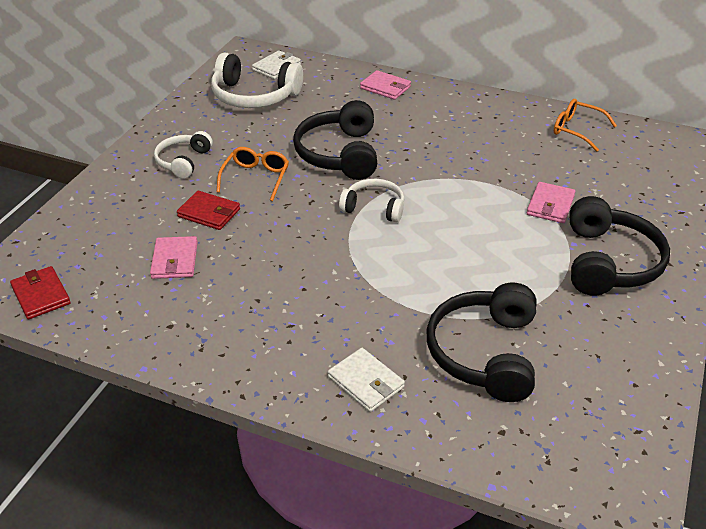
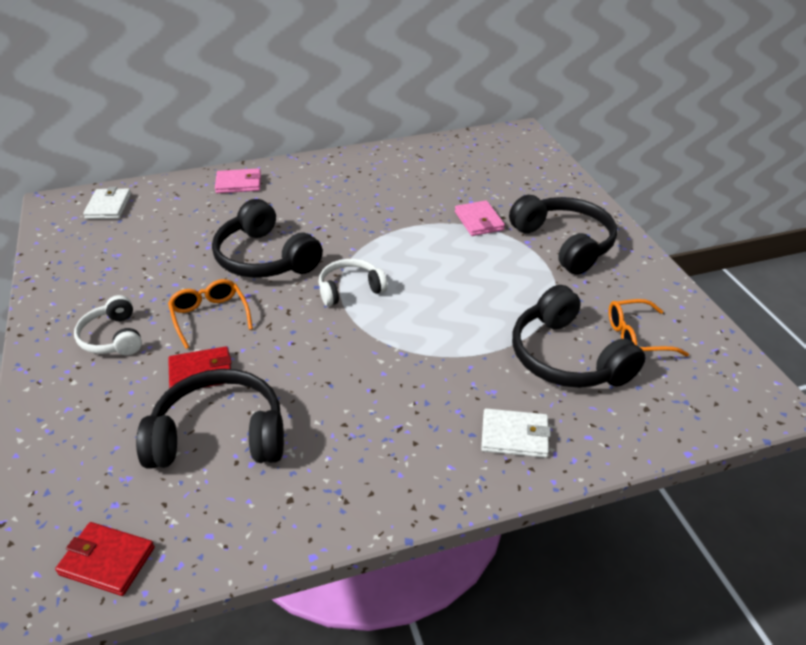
camera: 40 degrees left, 0 degrees up
pink wallet [150,236,198,279] -> black headphones [136,369,284,469]
white headphones [211,53,303,108] -> none
orange glasses [554,99,617,152] -> orange glasses moved to [609,299,689,357]

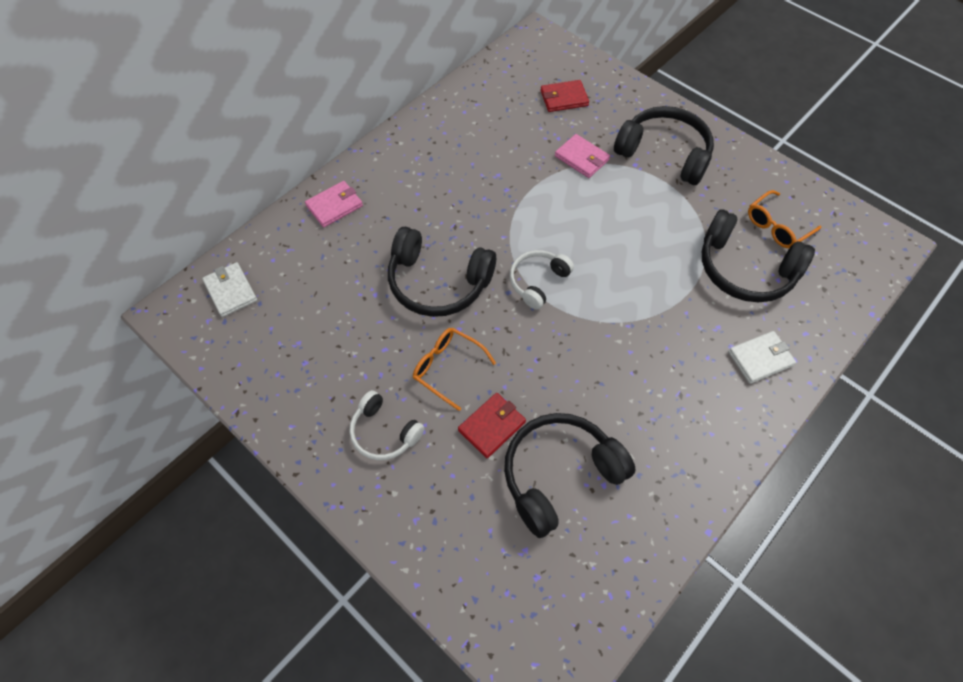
camera: 30 degrees left, 20 degrees up
red wallet [55,522,155,596] -> red wallet moved to [540,80,589,112]

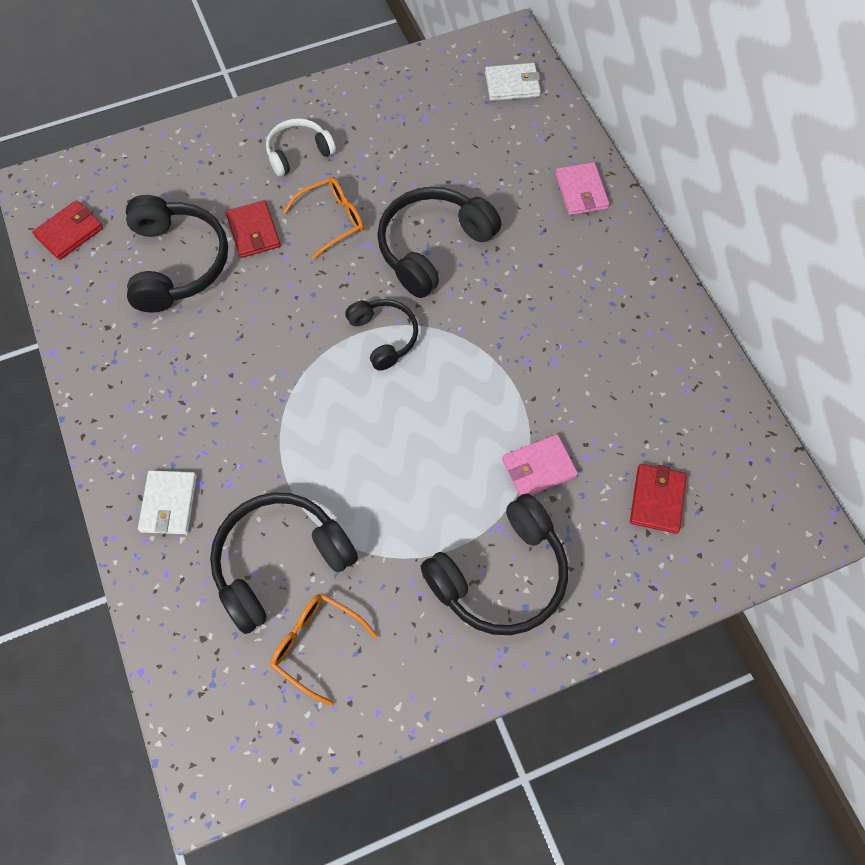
camera: 115 degrees right, 5 degrees up
white headphones [510,250,574,310] -> black headphones [345,299,418,371]
orange glasses [748,190,822,248] -> orange glasses turned 45 degrees counterclockwise [271,593,378,706]
none -> red wallet [32,200,103,260]

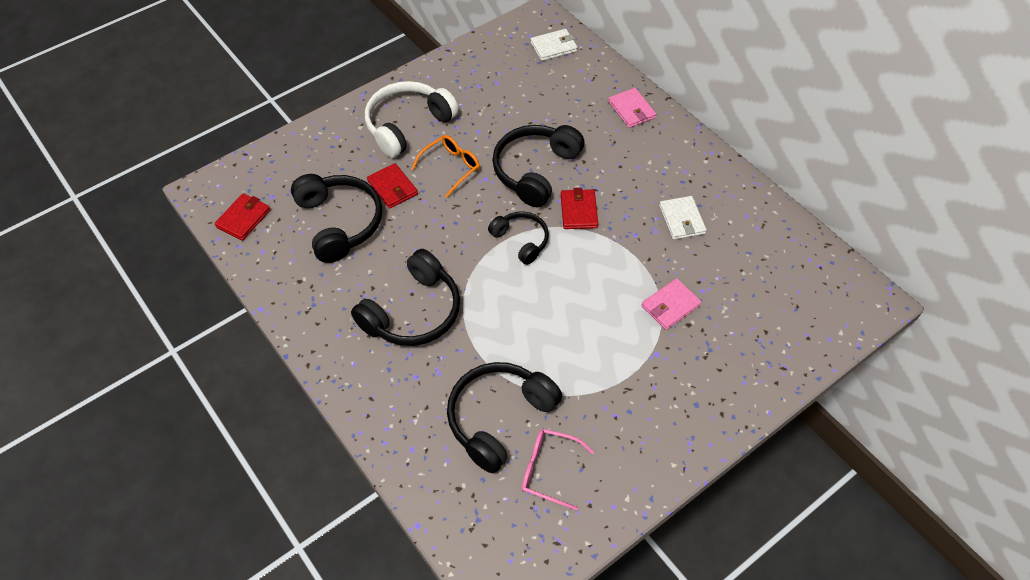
camera: 15 degrees left, 10 degrees down
white wallet [138,470,197,534] -> white wallet moved to [659,196,707,240]
white headphones [266,118,336,177] -> white headphones [365,81,459,158], size x1.67
orange glasses [271,593,378,706] -> pink glasses [522,429,594,511]
black headphones [420,494,568,635] -> black headphones moved to [351,249,460,346]
red wallet [630,464,687,534] -> red wallet moved to [561,188,598,229]

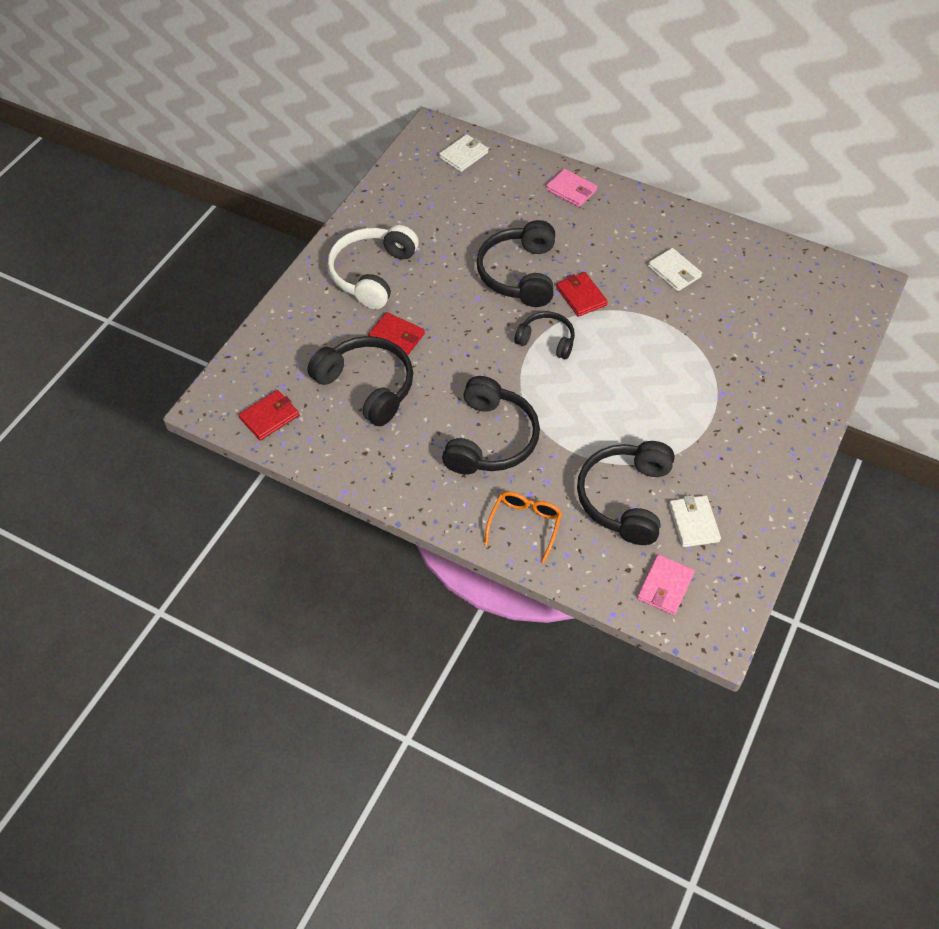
camera: 25 degrees left, 0 degrees up
red wallet [215,193,271,241] -> red wallet turned 45 degrees clockwise [239,390,299,440]
orange glasses [411,135,480,197] -> orange glasses moved to [484,492,562,563]
pink glasses [522,429,594,511] -> white wallet [669,495,721,547]
pink wallet [641,278,702,330] -> pink wallet moved to [637,554,695,615]

